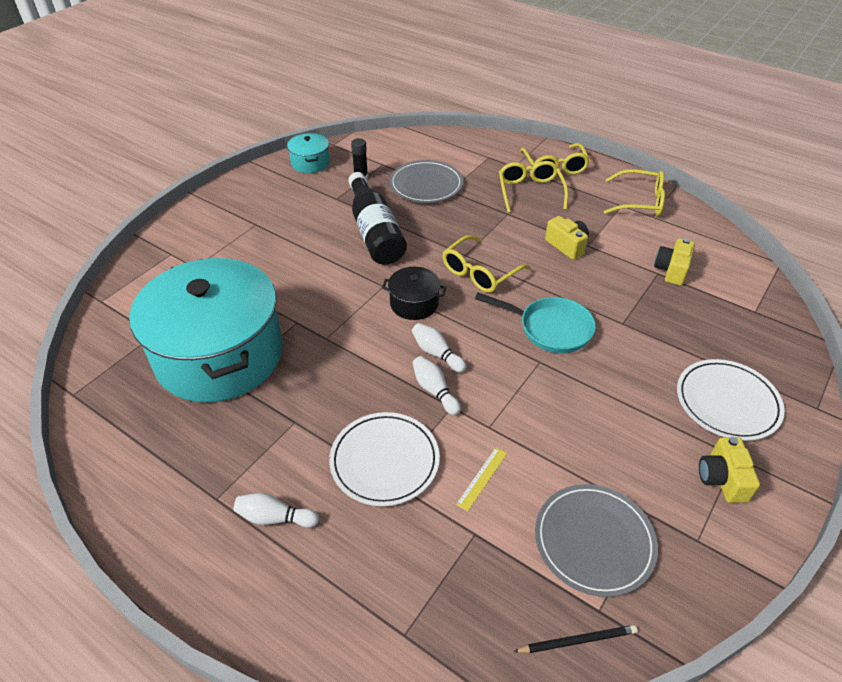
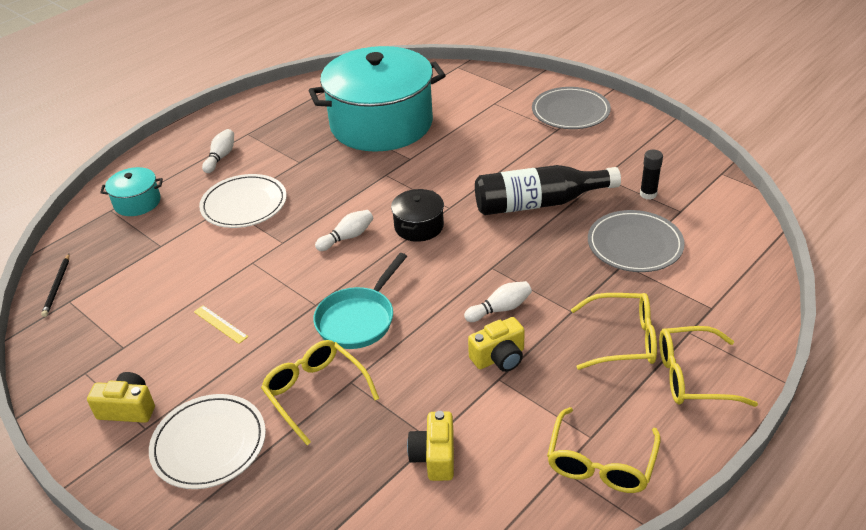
camera: 100 degrees right, 5 degrees down
turquoise pot [287,133,330,173] -> turquoise pot moved to [100,167,163,216]
white bowling pin [412,356,461,415] -> white bowling pin moved to [464,281,532,322]
yellow glasses [442,235,530,293] -> yellow glasses moved to [261,340,379,445]
yellow ruler [456,448,507,511] -> yellow ruler moved to [194,305,248,344]
grey plate [535,484,658,597] -> grey plate moved to [532,87,611,129]
yellow camera [654,238,695,286] -> yellow camera turned 120 degrees counterclockwise [407,411,454,481]

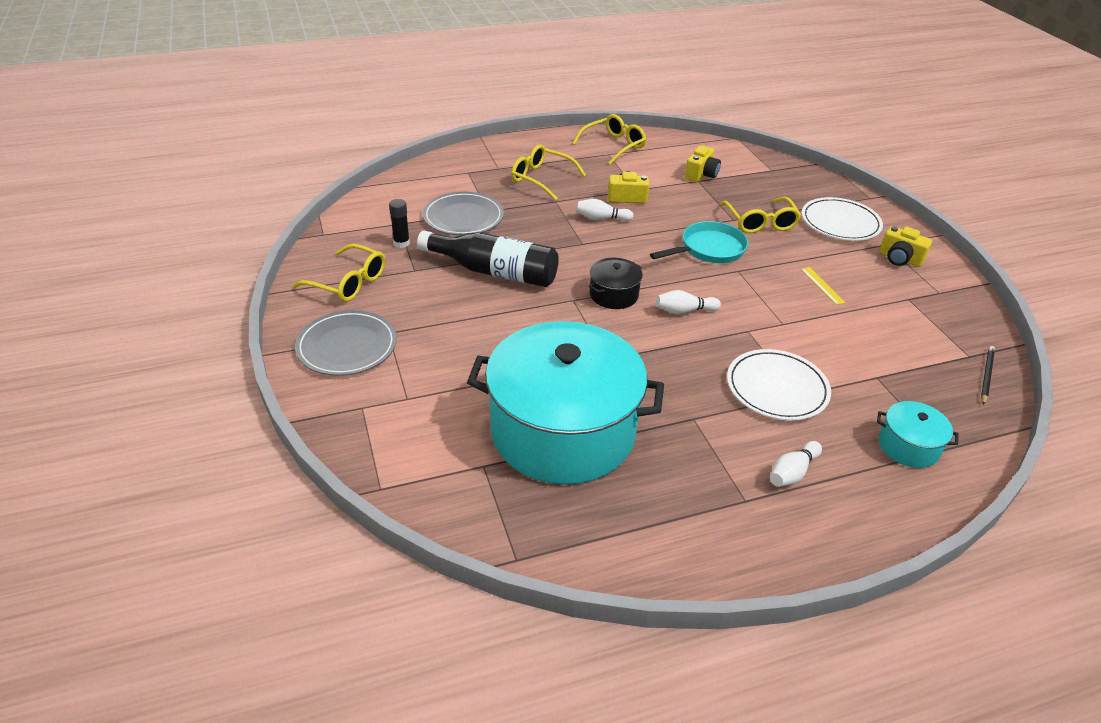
camera: 155 degrees left, 0 degrees up
yellow glasses [659,326,758,407] -> yellow glasses moved to [292,244,385,302]

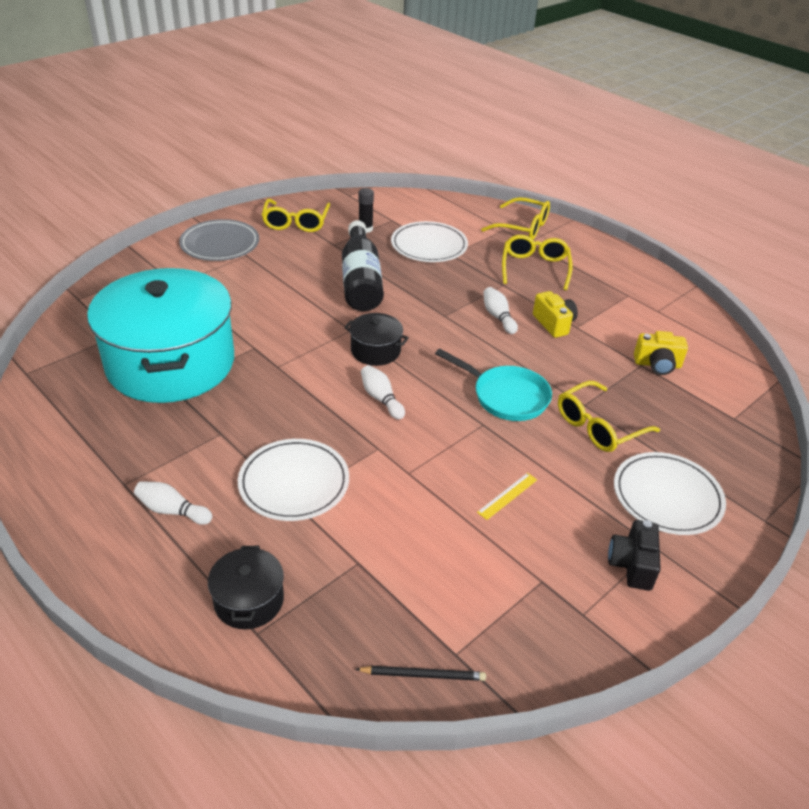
camera: 65 degrees right, 0 degrees up
grey plate [423,192,504,235] -> white plate [391,221,468,262]
yellow glasses [572,114,646,165] -> yellow glasses moved to [481,197,550,239]
turquoise pot [877,401,959,468] -> black pot [208,546,284,629]
yellow camera [879,226,932,267] -> black camera [608,520,661,591]

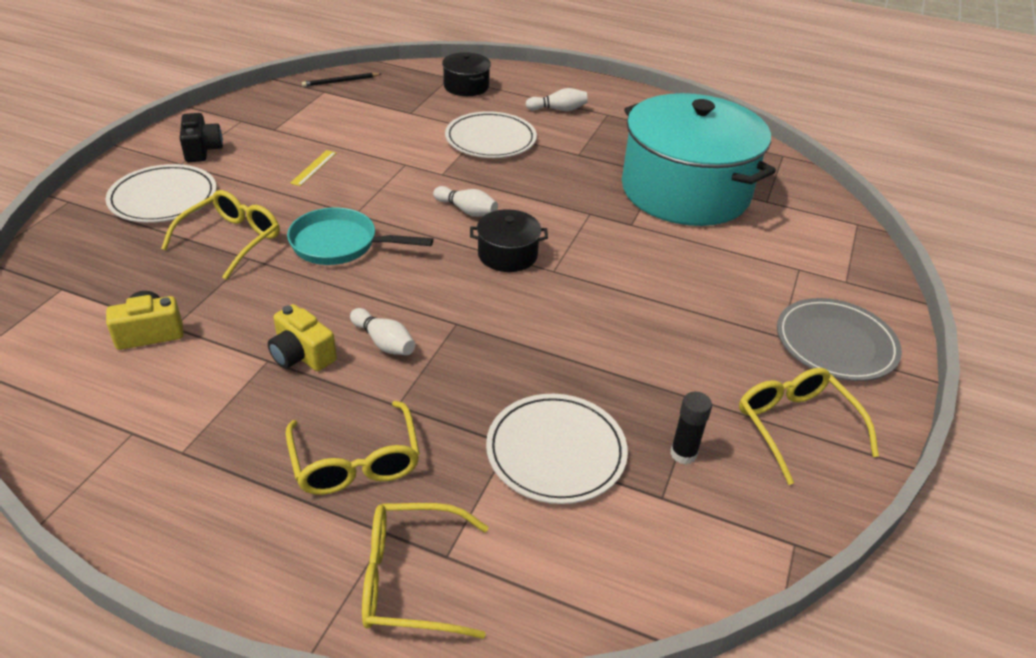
camera: 155 degrees right, 0 degrees up
black bottle [342,220,384,311] -> none

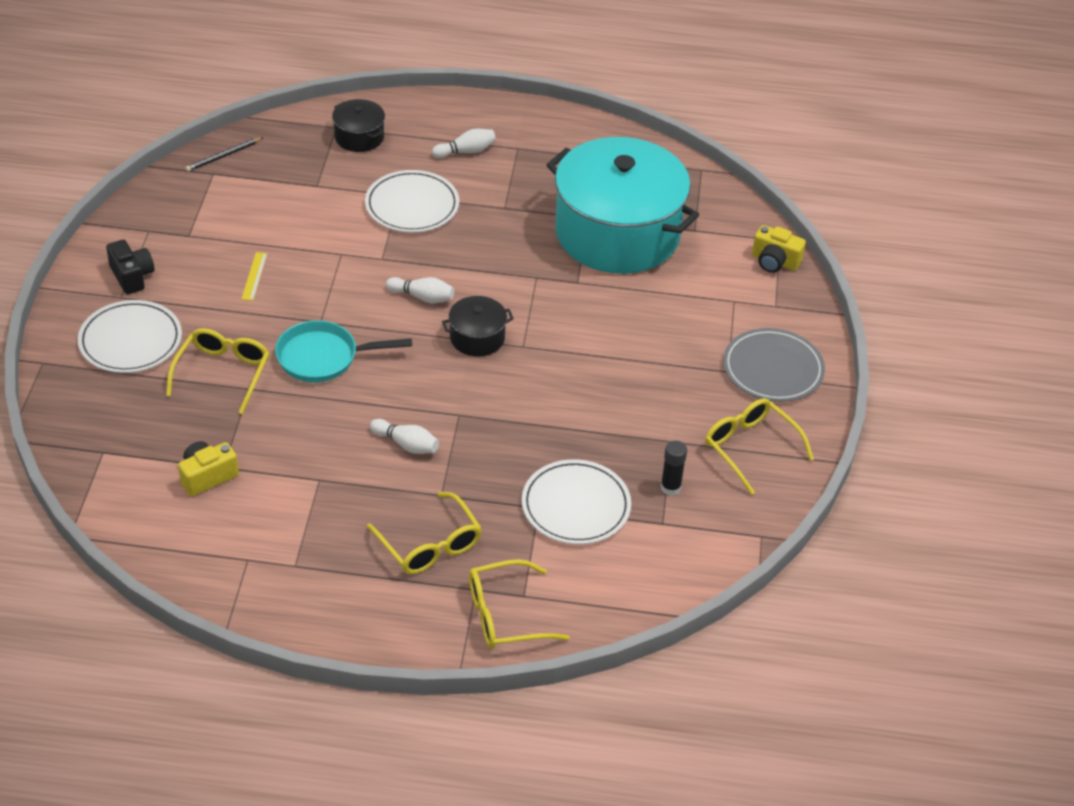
camera: 15 degrees left, 5 degrees up
yellow camera [268,304,337,371] -> yellow camera moved to [752,225,806,273]

